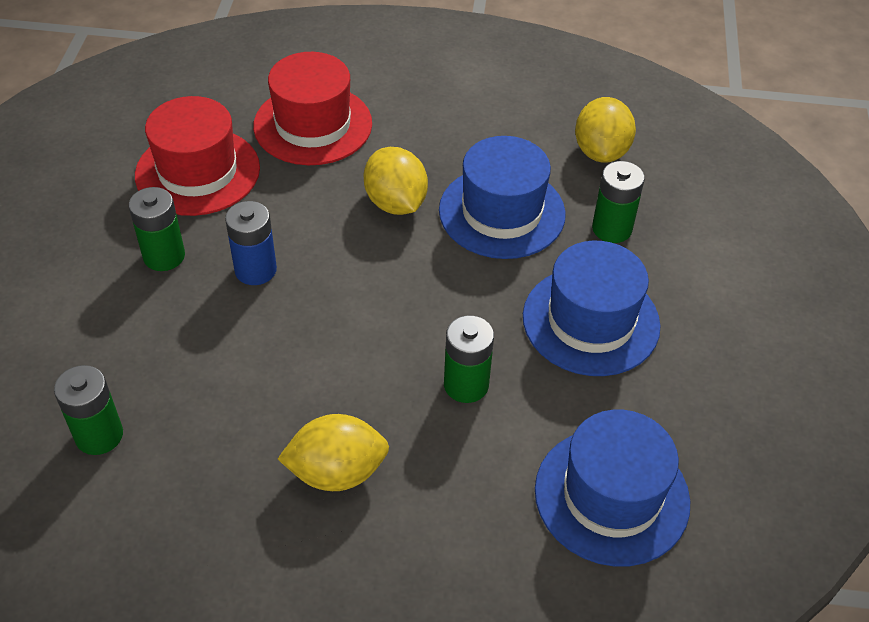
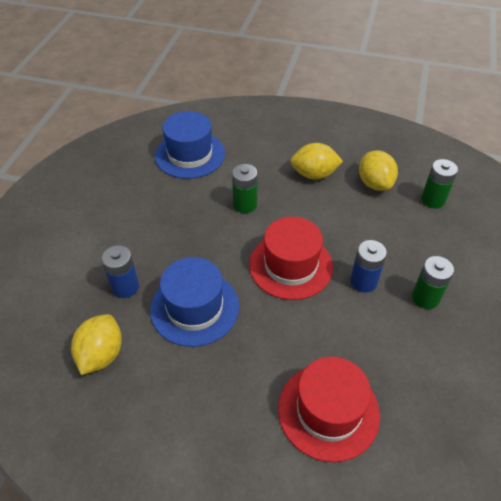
camera: 170 degrees left, 0 degrees up
red hat [135,96,260,216] -> red hat moved to [249,217,333,300]
yellow lemon [364,147,428,215] -> yellow lemon moved to [359,150,398,191]
blue hat [523,241,661,376] -> none
green battery [592,161,645,243] -> blue battery [102,245,139,298]

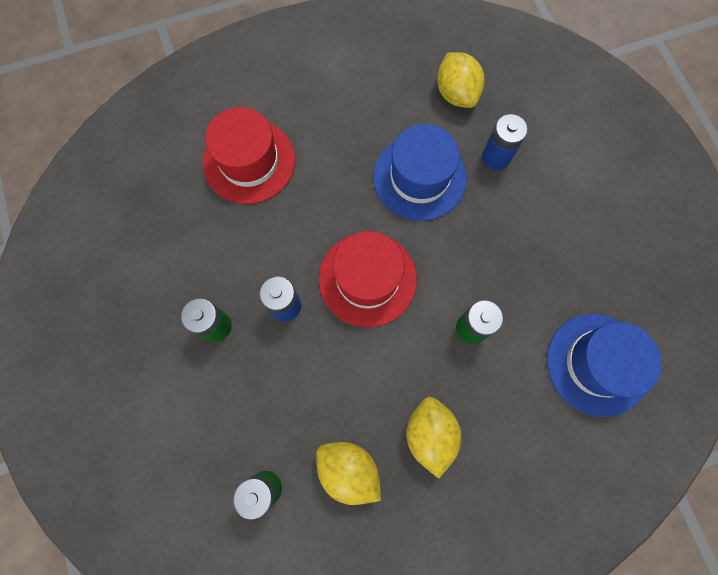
camera: 145 degrees right, 25 degrees up
yellow lemon [290,143,343,180] -> yellow lemon turned 60 degrees counterclockwise [406,397,462,479]

